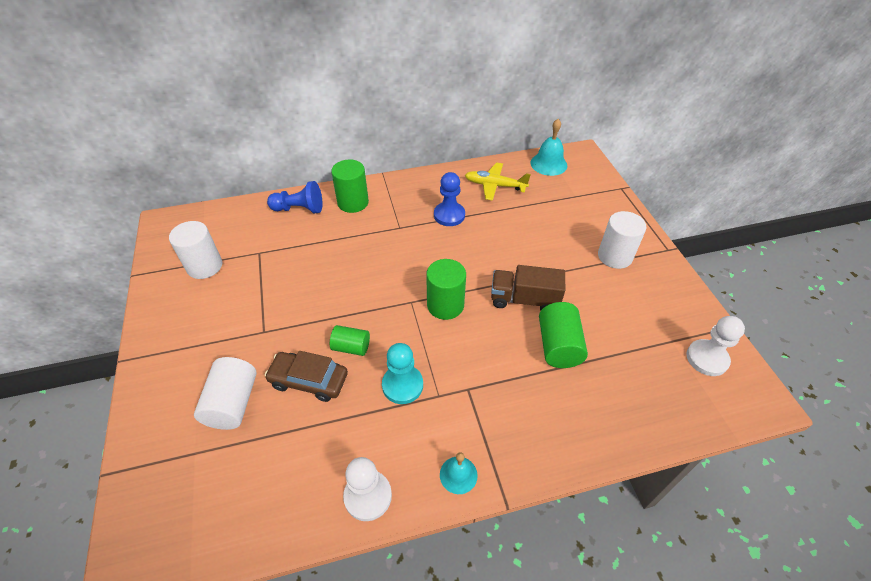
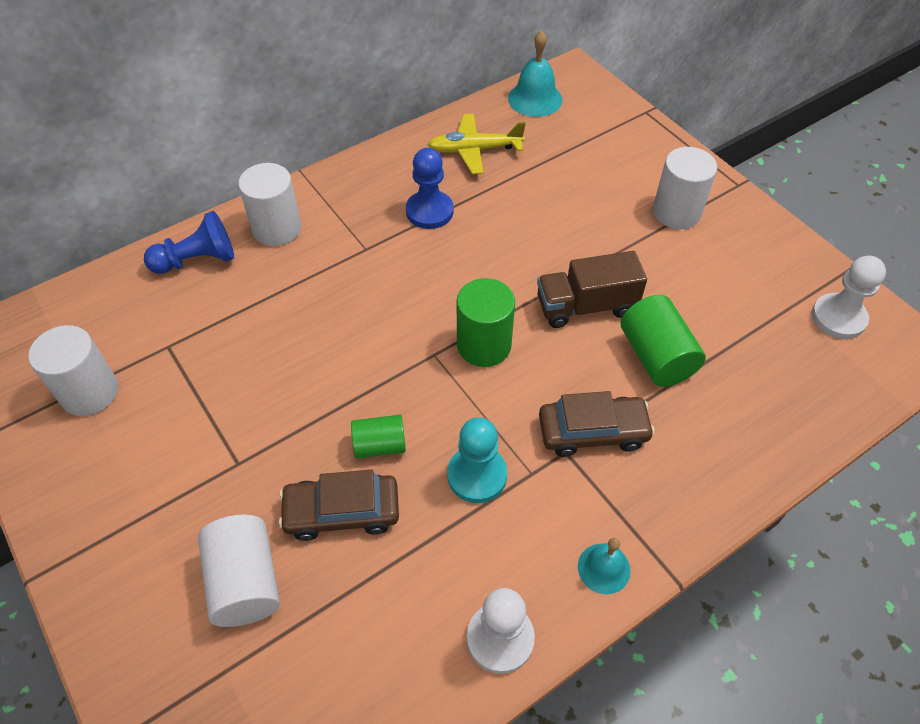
camera: 20 degrees left, 5 degrees up
green cylinder [331,159,369,213] -> white cylinder [238,163,302,246]
none -> brown car [539,391,655,457]

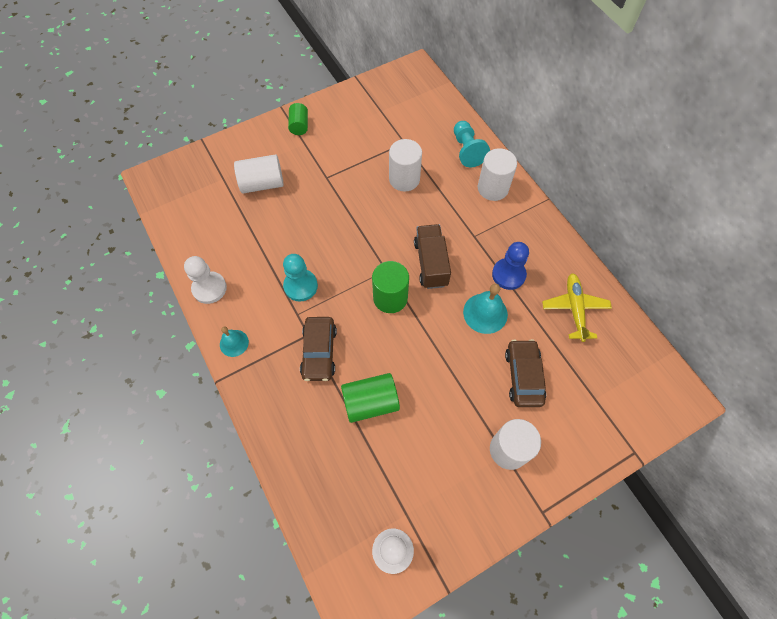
camera: 95 degrees right, 10 degrees up
white cylinder [28,325,118,416] -> white cylinder moved to [389,139,422,191]
blue pawn [144,211,234,274] -> turquoise pawn [454,121,490,167]
brown car [279,470,399,541] -> brown car moved to [505,339,546,407]
green cylinder [351,415,406,458] -> green cylinder moved to [288,103,308,135]
turquoise bell [508,30,562,117] -> turquoise bell moved to [463,284,508,334]
brown truck [537,251,647,328] -> brown truck moved to [414,224,451,289]

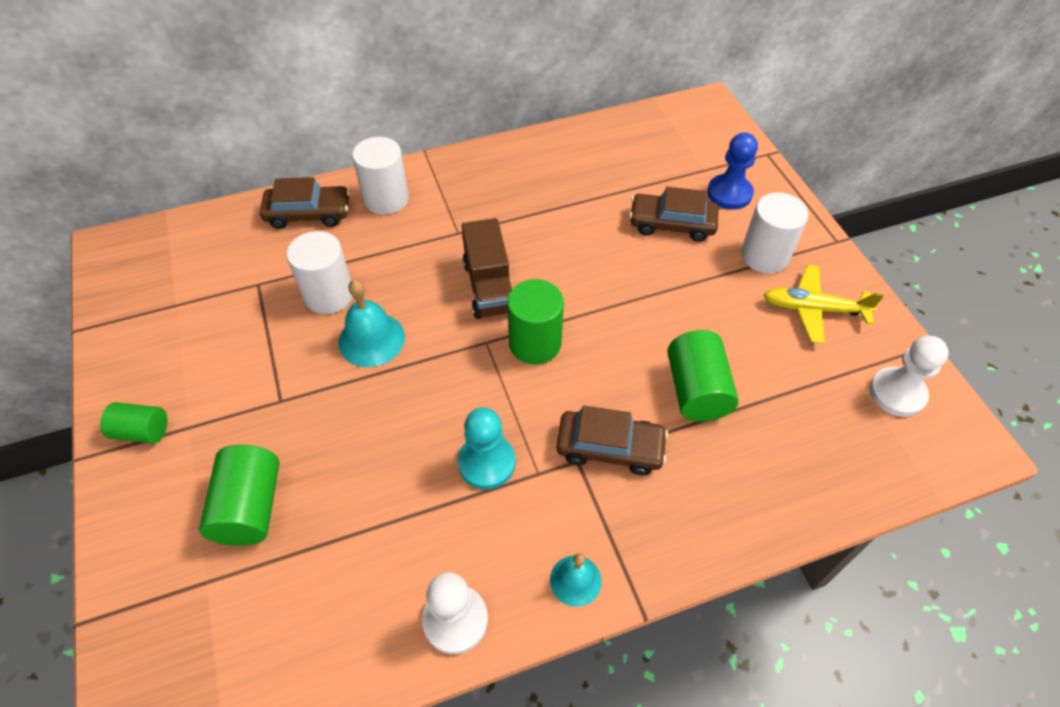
camera: 80 degrees left, 10 degrees down
white cylinder [234,154,284,193] -> green cylinder [199,445,279,546]
brown truck [414,224,451,289] -> brown truck turned 105 degrees counterclockwise [462,218,512,319]
turquoise pawn [454,121,490,167] -> brown car [260,177,350,229]
turquoise bell [463,284,508,334] -> turquoise bell moved to [338,280,405,367]
blue pawn [492,242,529,290] -> blue pawn moved to [707,133,758,210]
yellow plane [542,273,612,342] -> yellow plane moved to [764,265,884,344]

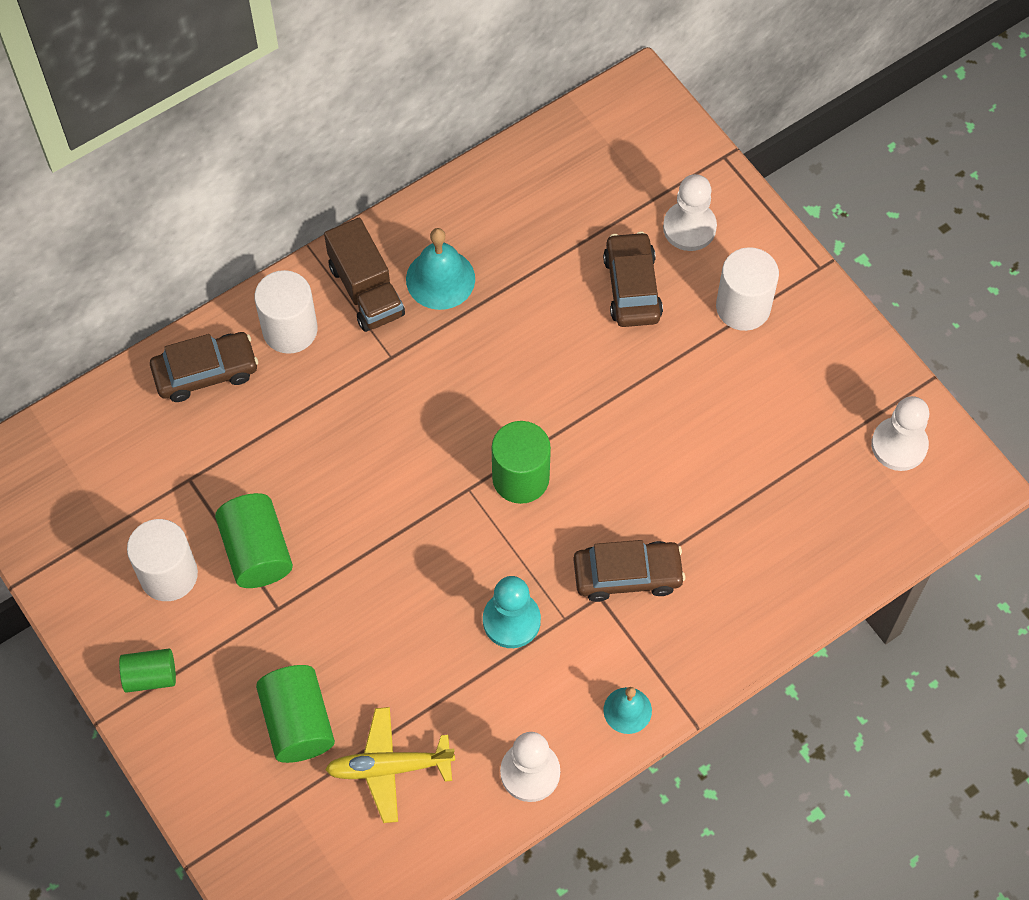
camera: 15 degrees left, 10 degrees up
white cylinder [287,231,353,314] -> white cylinder moved to [127,519,198,601]
turquoise bell [338,280,405,367] -> turquoise bell moved to [406,228,475,310]
brown truck [462,218,512,319] -> brown truck moved to [324,218,405,332]
brown car [629,187,718,242] -> brown car turned 90 degrees clockwise [603,232,663,327]
green cylinder [667,330,738,422] -> green cylinder moved to [215,493,293,588]
blue pawn [707,133,758,210] -> white pawn [663,174,717,251]
yellow plane [764,265,884,344] -> yellow plane moved to [325,707,455,823]

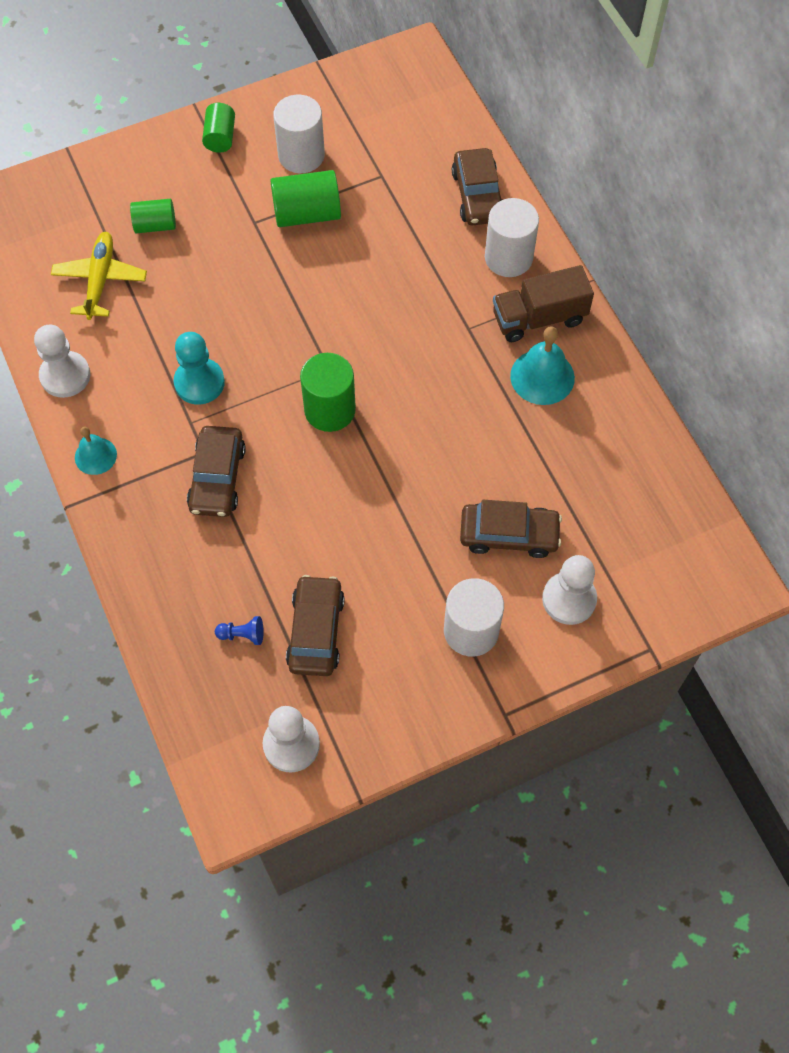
camera: 100 degrees right, 0 degrees up
green cylinder [256,665,335,763] -> green cylinder [130,199,176,233], size x0.63
none -> blue pawn [215,616,264,645]
none -> brown car [286,575,345,676]

